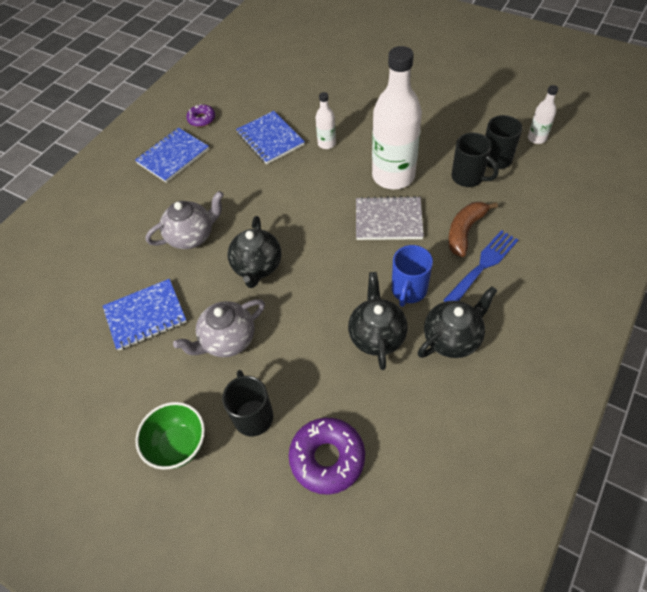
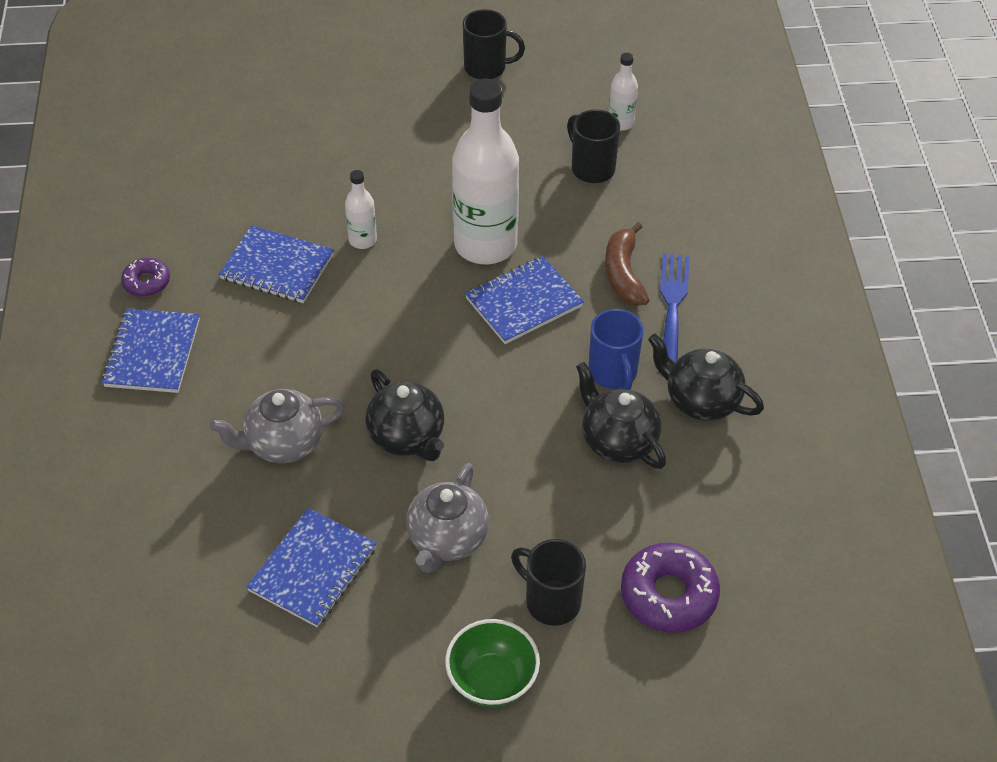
camera: 40 degrees left, 5 degrees down
grey teapot [146,191,224,249] -> grey teapot turned 135 degrees counterclockwise [210,389,345,463]
grey notebook [356,196,424,240] -> blue notebook [465,256,584,344]
black teapot [418,286,497,358] -> black teapot turned 75 degrees counterclockwise [648,334,764,421]
black mug [452,133,498,187] -> black mug moved to [463,9,525,79]

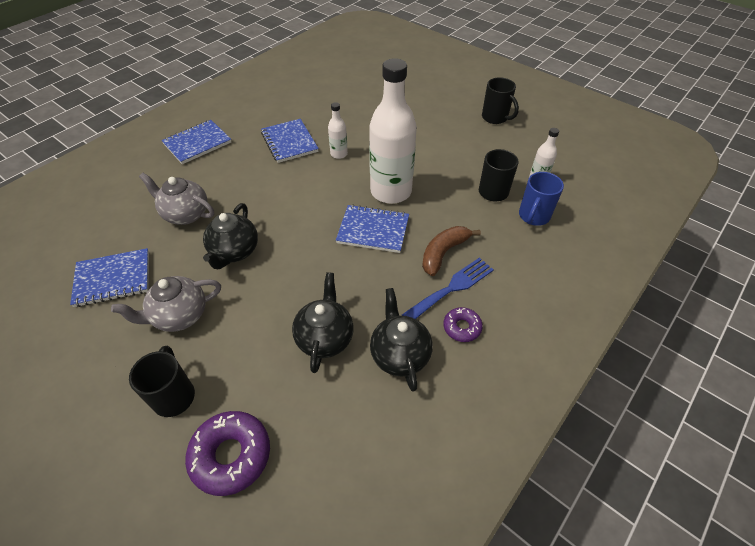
camera: 45 degrees right, 0 degrees up
purple donut [121,258,170,297] -> purple donut moved to [443,307,483,342]
green bowl [445,619,540,707] -> none
blue mug [589,309,643,390] -> blue mug moved to [519,172,564,226]

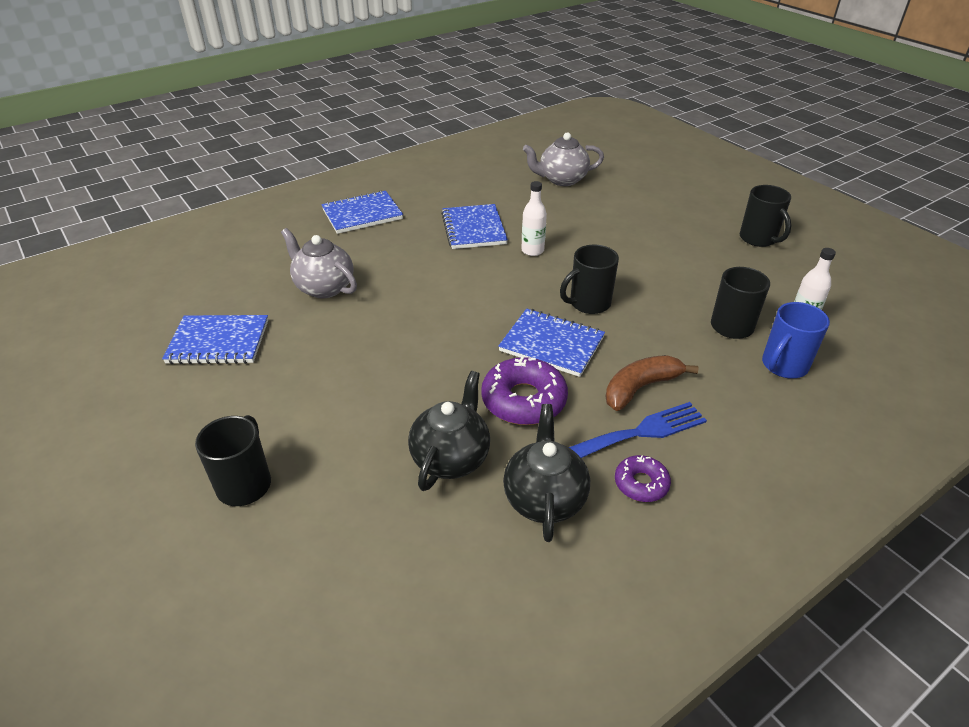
camera: 15 degrees right, 10 degrees down
grey teapot [111,276,221,332] -> grey teapot moved to [523,132,604,186]
purple donut [185,411,270,496] -> purple donut moved to [481,357,568,425]
black teapot [203,203,258,269] -> none
white bottle [369,58,417,204] -> black mug [560,245,619,314]

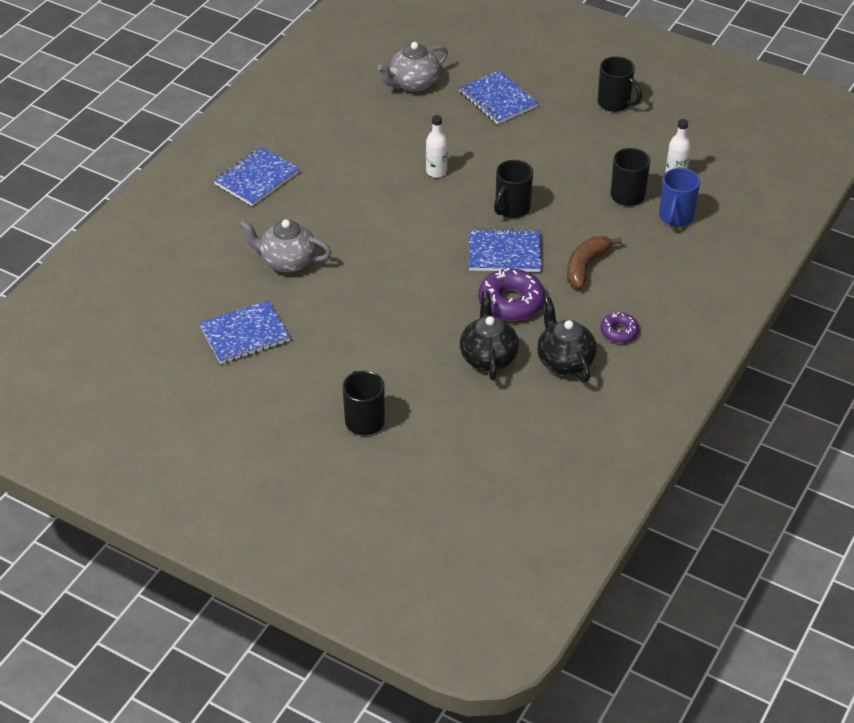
camera: 25 degrees left, 5 degrees up
blue notebook [441,204,508,249] -> blue notebook moved to [459,70,538,124]
blue fork [568,402,707,458] -> none

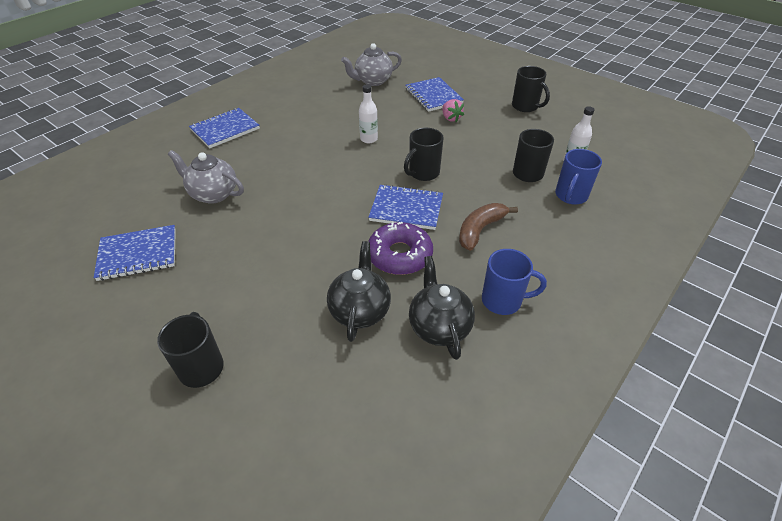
camera: 10 degrees right, 0 degrees up
purple donut [600,312,639,343] -> blue mug [482,249,547,315]
none -> pink strawberry [442,99,464,122]

